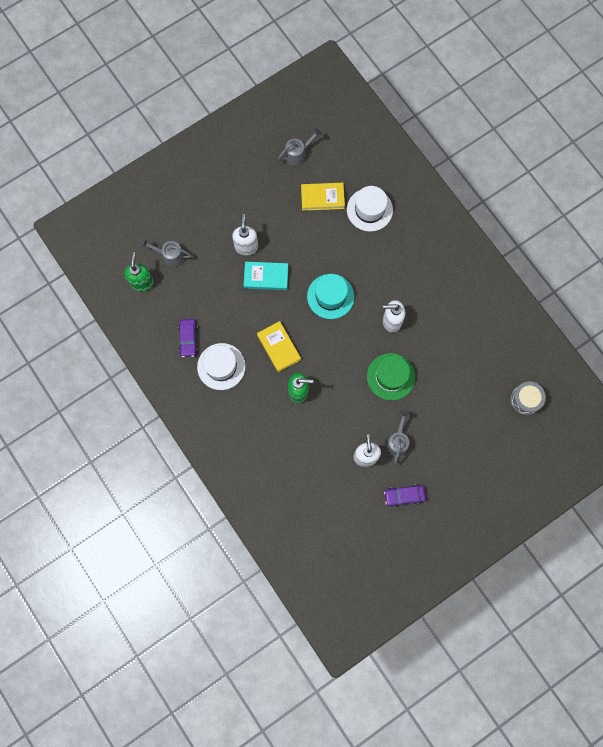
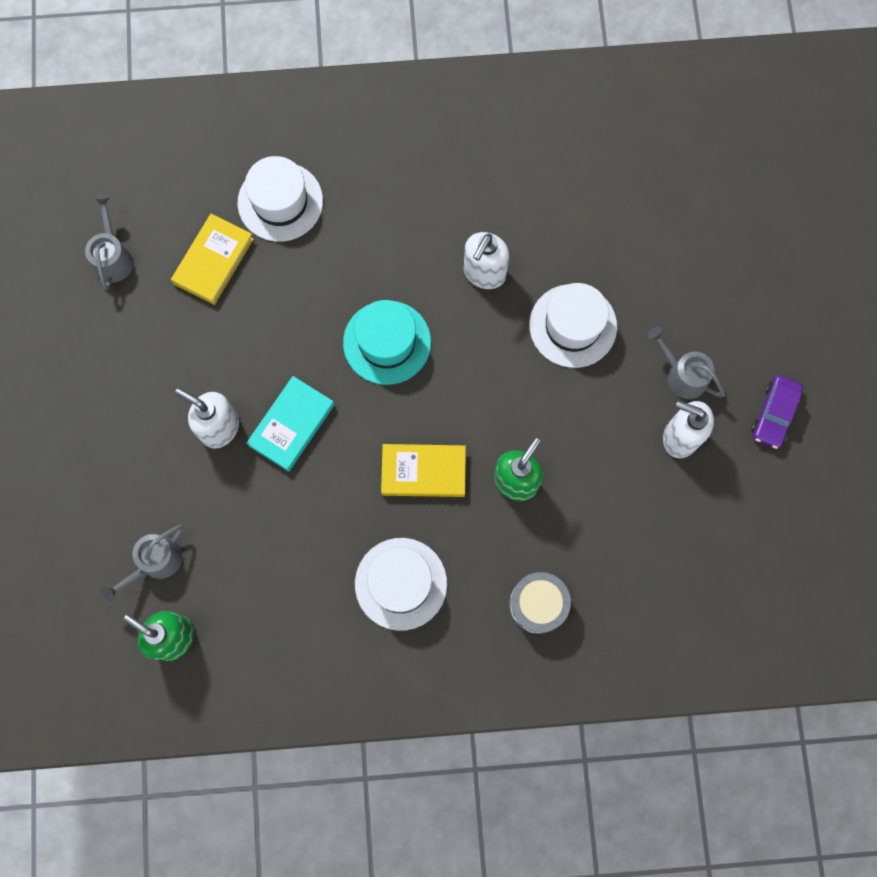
camera: 60 degrees left, 0 degrees up
purple car [179,319,198,357] -> none
green hat [367,353,415,401] -> white hat [529,283,617,368]
grey drum [510,381,546,415] -> grey drum moved to [509,572,571,634]

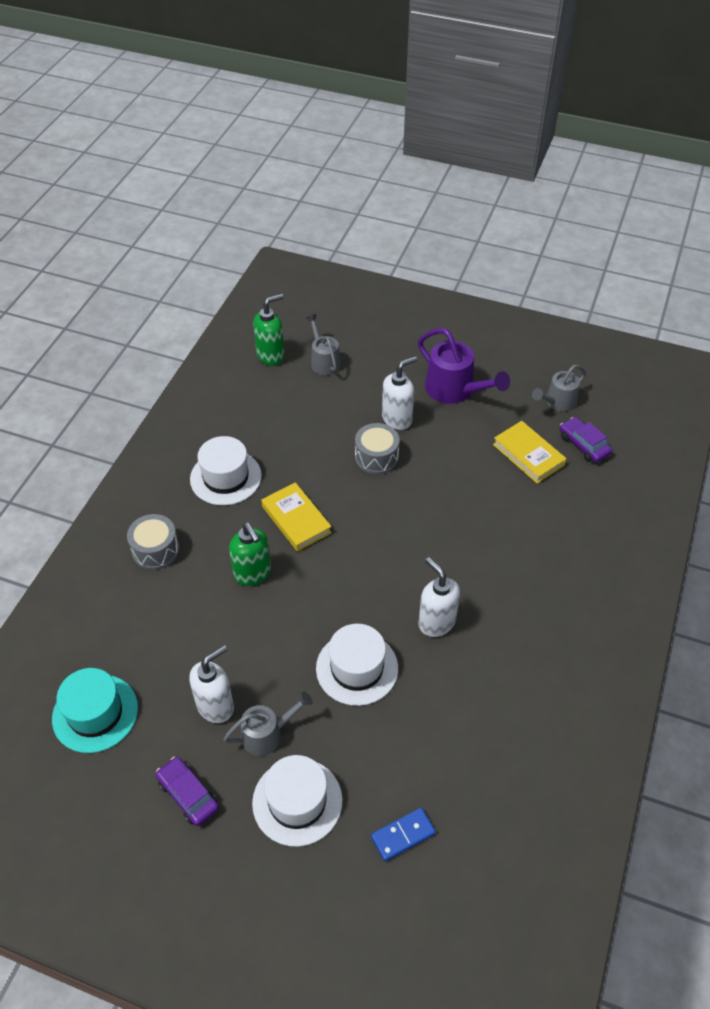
camera: 115 degrees right, 25 degrees down
grey watering can [85,195,133,290] -> grey watering can turned 120 degrees clockwise [532,365,586,411]
white hat [238,156,323,242] -> white hat moved to [252,755,343,847]
turquoise book [246,376,334,472] -> grey drum [355,423,400,474]
turquoise hat [343,300,431,385] -> turquoise hat moved to [52,668,138,753]
yellow book [381,444,466,497] -> yellow book turned 60 degrees counterclockwise [261,482,332,552]
none -> blue domino [371,808,436,861]
none -> purple watering can [418,328,510,404]
none -> purple car [559,417,612,463]

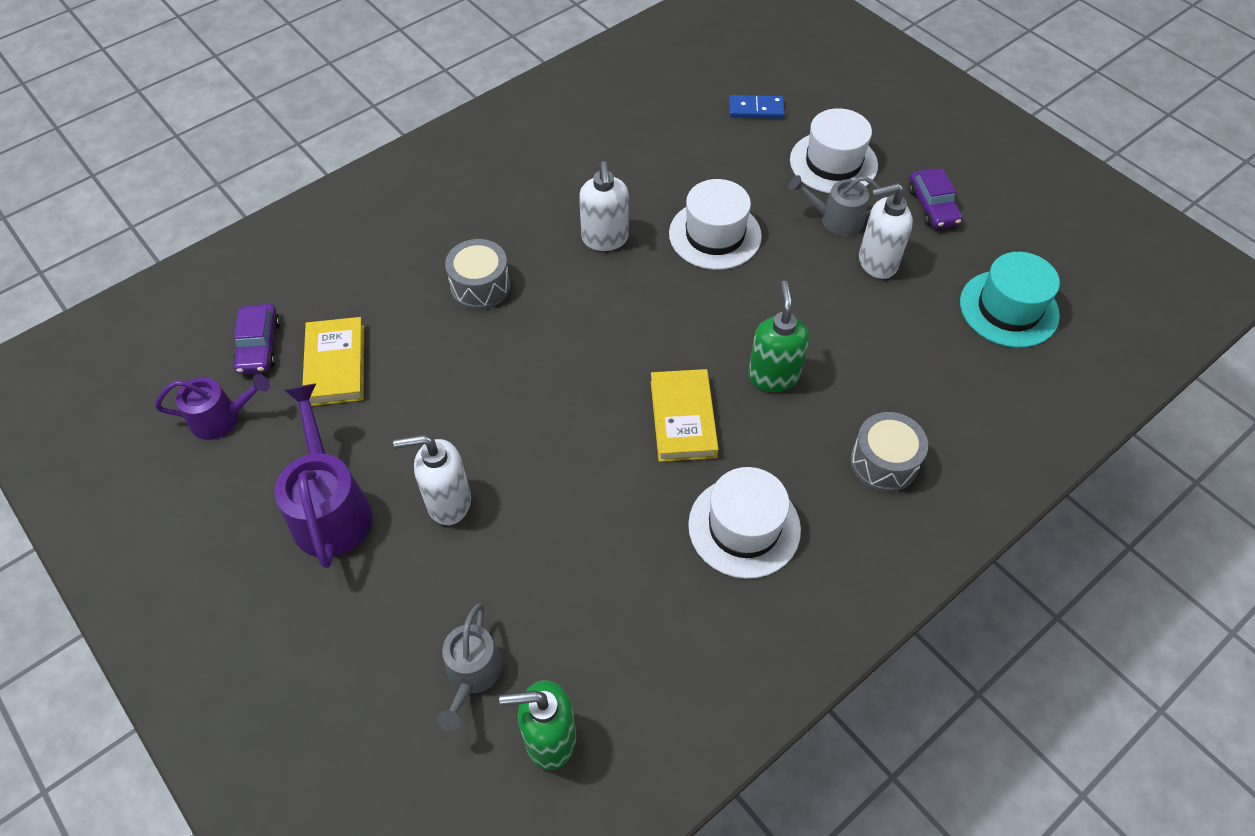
camera: 150 degrees left, 5 degrees up
grey drum [355,423,400,474] -> grey drum moved to [445,239,510,310]
grey watering can [532,365,586,411] -> purple watering can [155,374,270,440]

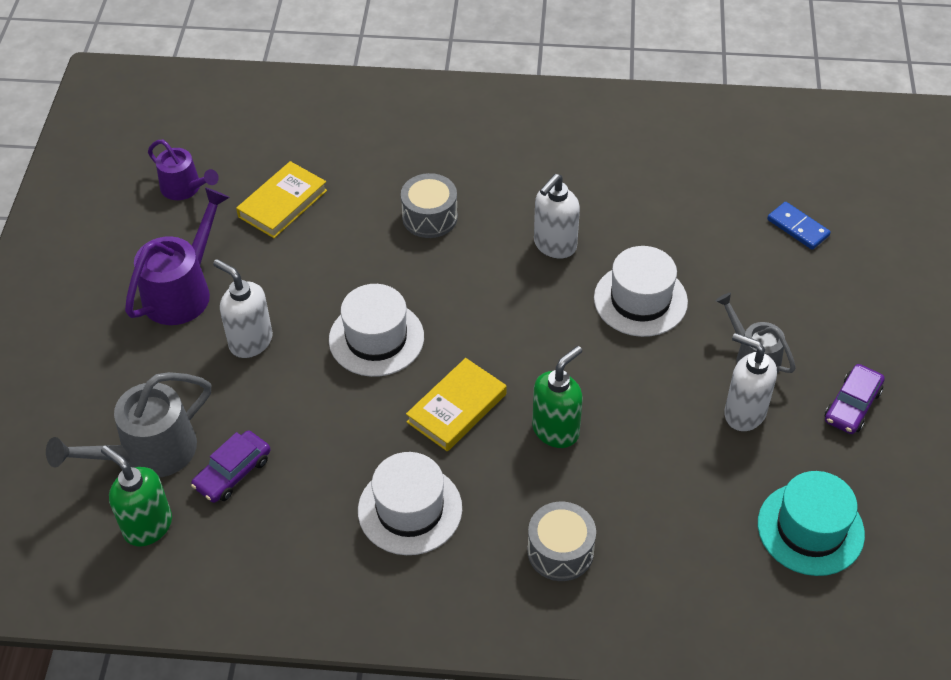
camera: 45 degrees right, 5 degrees down
purple car [233,304,280,374] -> purple car moved to [191,431,271,503]
grey watering can [437,603,503,731] -> grey watering can [46,372,211,477], size x1.58
white hat [790,108,878,193] -> white hat moved to [329,284,424,377]

